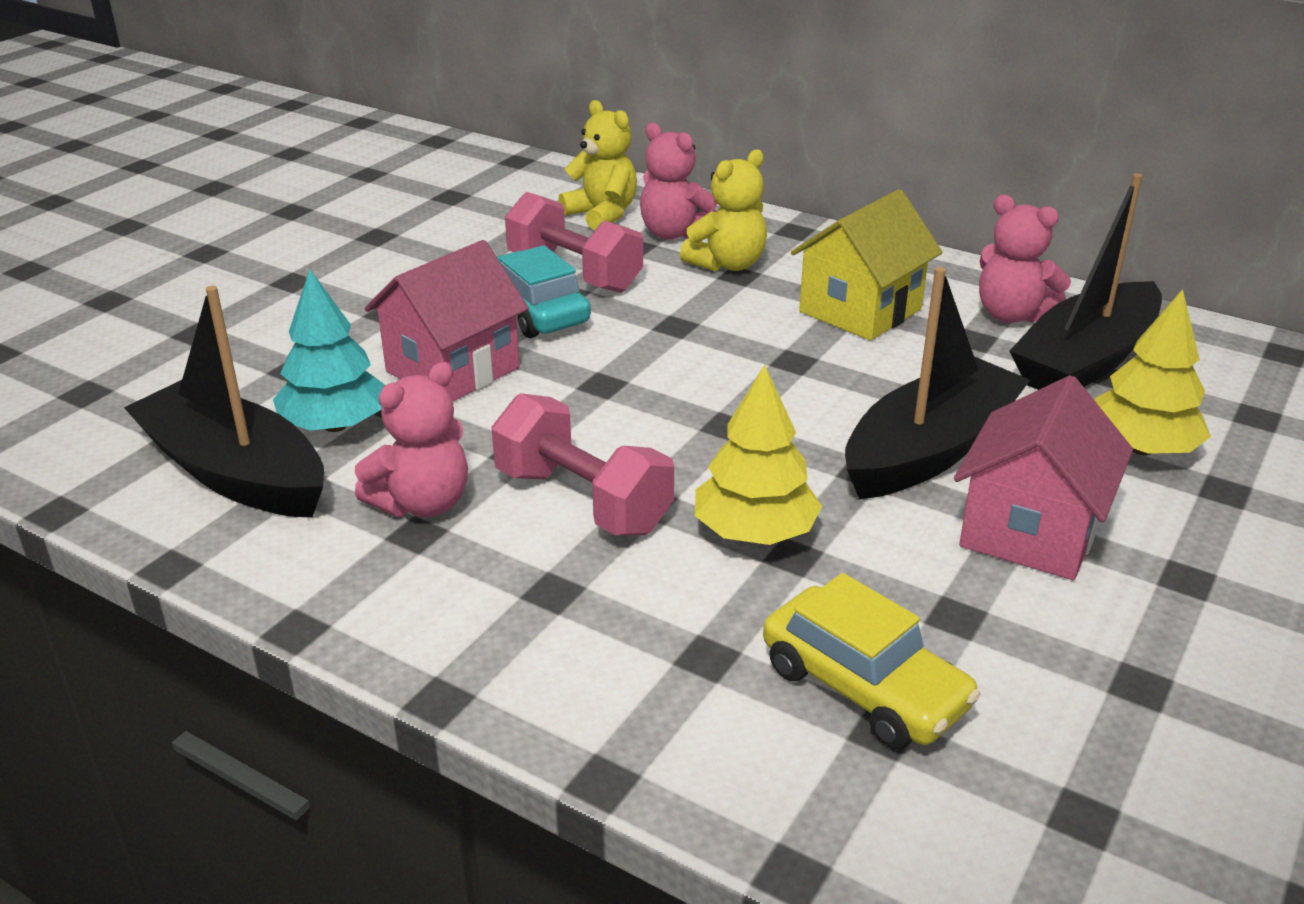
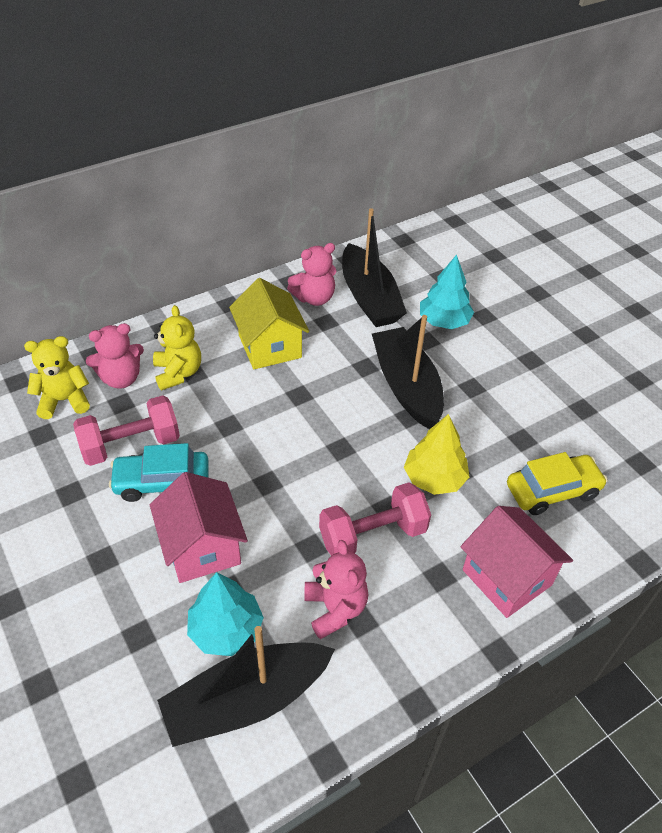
camera: 65 degrees left, 15 degrees up
pink house [954,375,1133,580] -> pink house moved to [461,506,573,618]
yellow tree [1095,289,1211,455] -> turquoise tree [420,254,474,329]

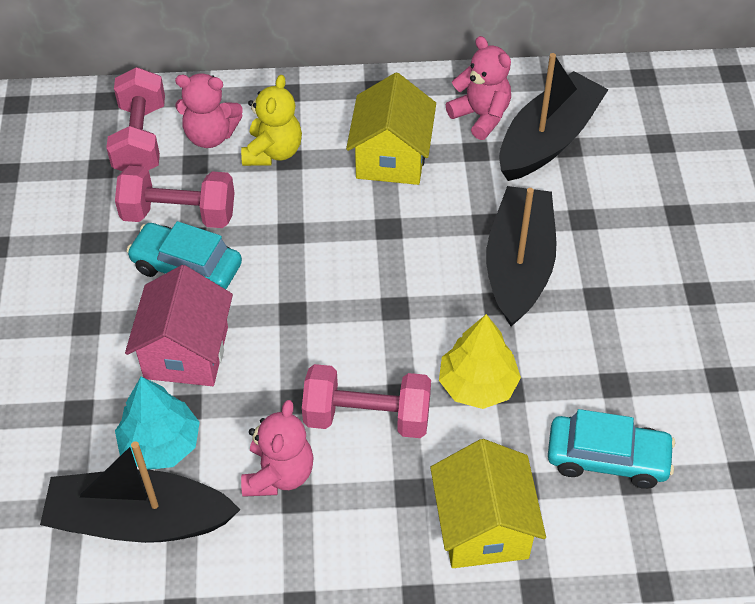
camera: 30 degrees right, 5 degrees up
yellow teddy bear [24,336,90,419] -> pink dumbbell [106,67,165,171]
pink teddy bear [287,243,336,306] -> pink teddy bear turned 135 degrees counterclockwise [446,36,511,140]
black boat [342,208,407,327] -> black boat turned 150 degrees counterclockwise [499,53,609,181]
turquoise tree [420,254,474,329] -> none
pink house [461,506,573,618] -> yellow house [430,439,546,568]
yellow car [507,452,608,515] -> turquoise car [548,409,675,489]

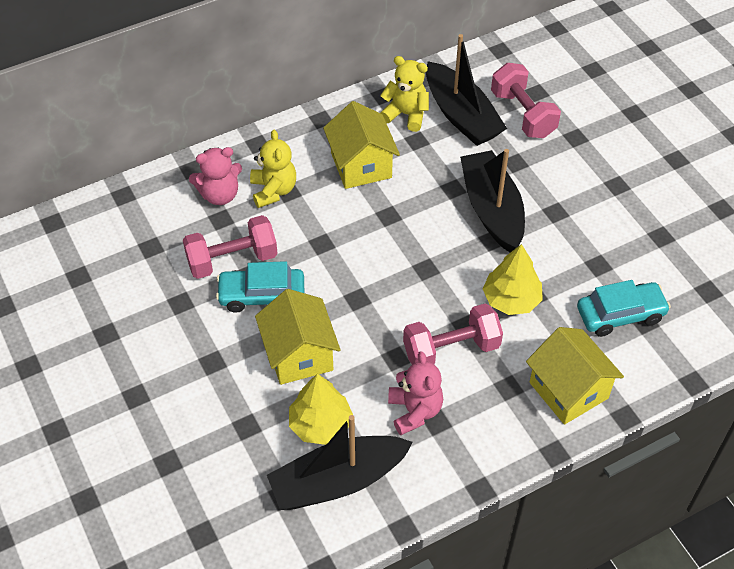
camera: 25 degrees left, 0 degrees up
pink dumbbell [106,67,165,171] -> pink dumbbell moved to [491,63,561,138]
turquoise tree [115,377,200,470] -> yellow tree [289,374,353,445]
pink house [125,265,233,386] -> yellow house [255,289,341,385]
pink teddy bear [446,36,511,140] -> yellow teddy bear [380,56,429,132]
black boat [499,53,609,181] -> black boat turned 135 degrees clockwise [426,34,507,146]

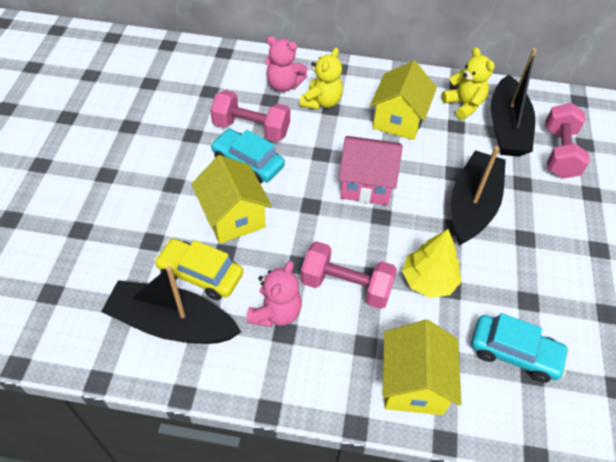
camera: 35 degrees right, 0 degrees up
yellow house [255,289,341,385] -> yellow house turned 45 degrees counterclockwise [191,155,272,244]
yellow tree [289,374,353,445] -> yellow car [154,238,243,300]
none -> pink house [339,136,403,205]

